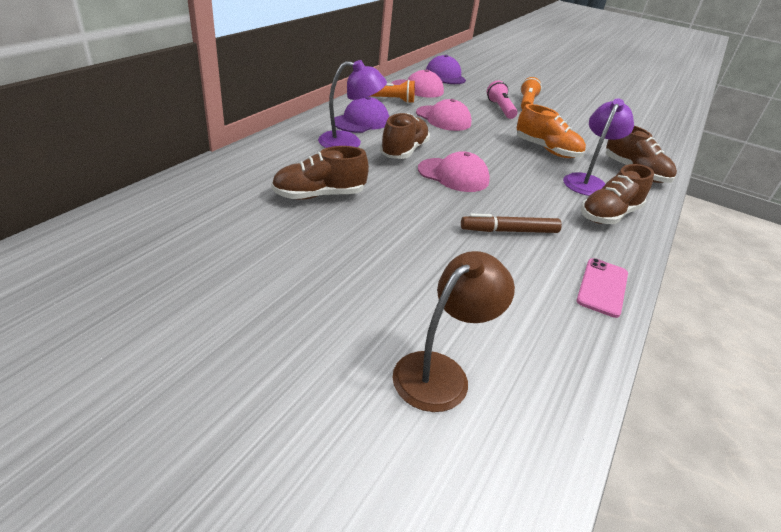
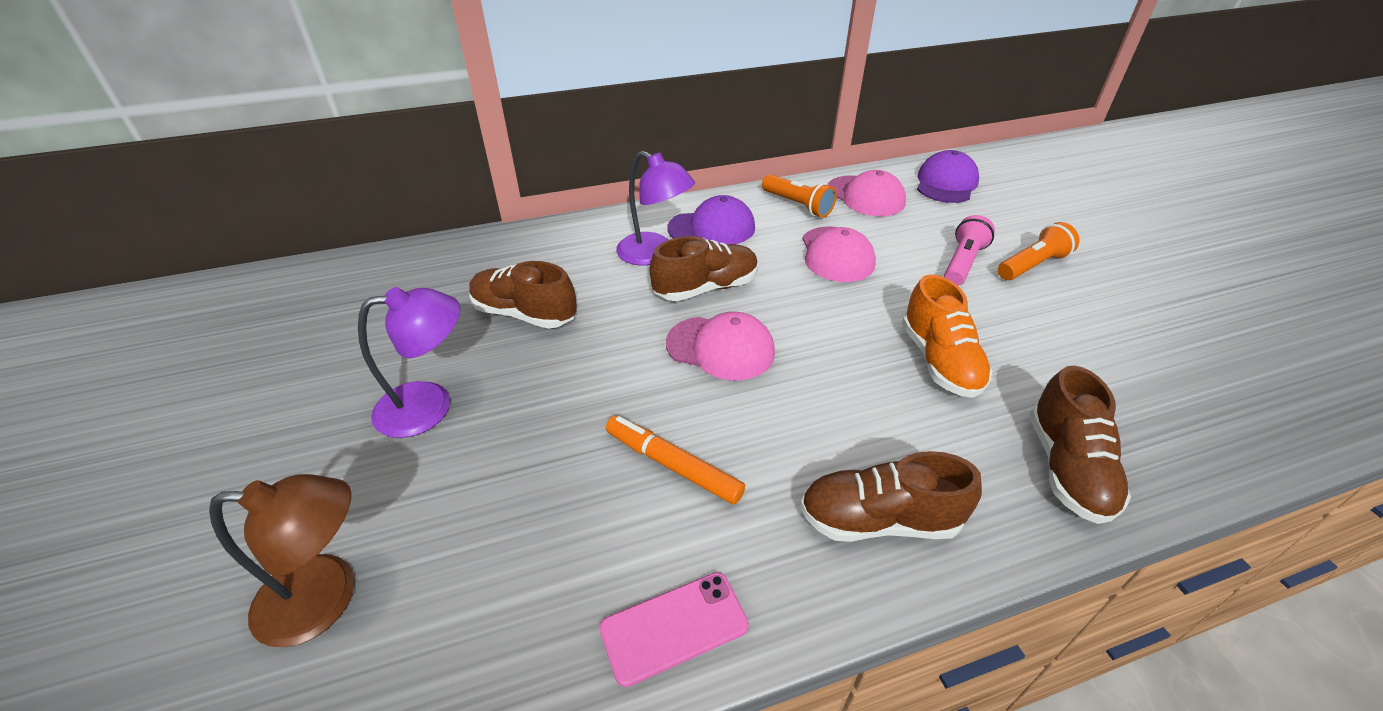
camera: 45 degrees right, 5 degrees up
pink cap [418,151,490,192] -> pink cap turned 45 degrees counterclockwise [666,312,775,381]
brown marker [461,214,562,233] -> orange marker [606,416,745,505]
purple lamp [563,98,634,196] -> purple lamp moved to [358,287,460,438]

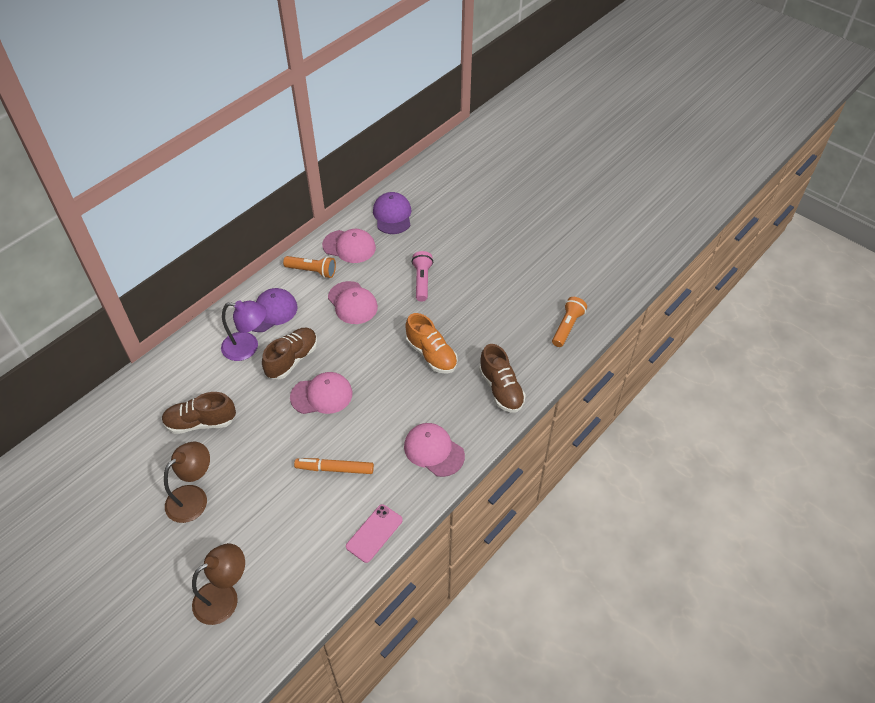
camera: 30 degrees left, 10 degrees up
purple lamp [358,287,460,438] -> brown lamp [164,442,210,523]
brown shoe [800,451,982,542] -> pink cap [404,423,465,477]
orange flashlight [998,222,1079,280] -> orange flashlight moved to [552,297,587,347]

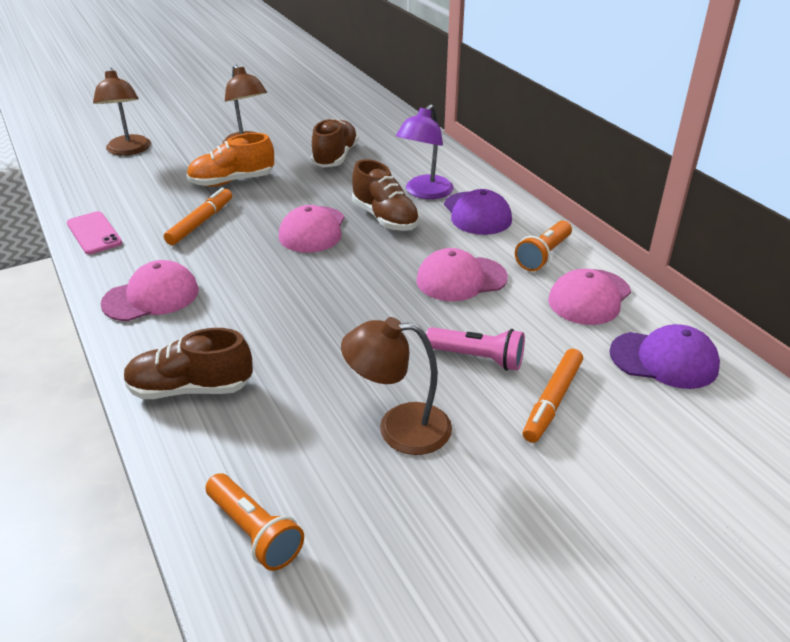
camera: 110 degrees right, 15 degrees down
orange shoe [405,313,458,374] -> orange shoe moved to [186,133,274,187]
none -> brown lamp [341,317,452,455]
none -> orange marker [523,348,583,443]

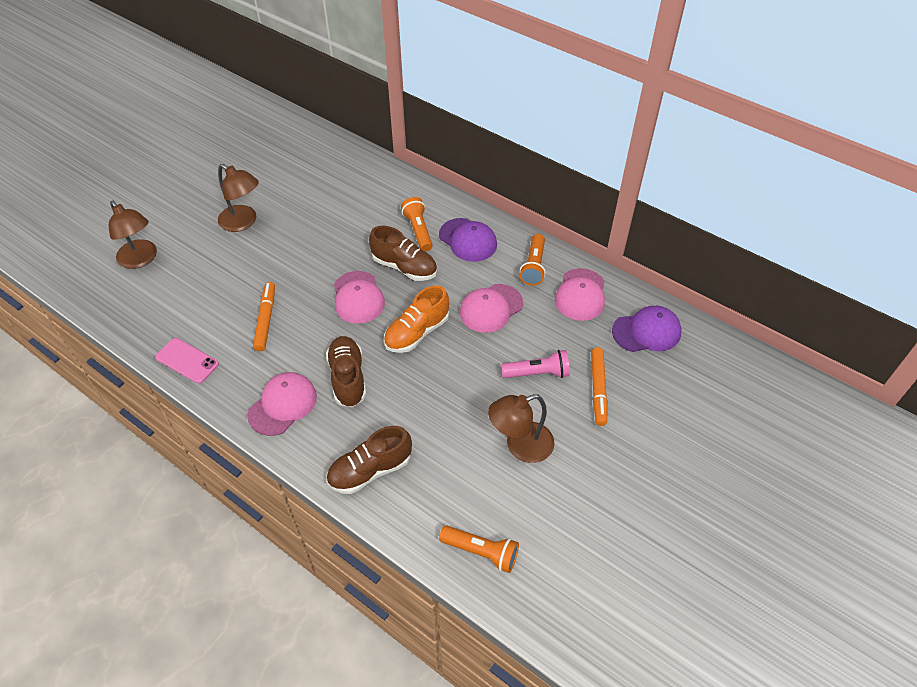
camera: 25 degrees left, 15 degrees up
orange shoe [186,133,274,187] -> orange shoe moved to [384,285,449,353]
brown shoe [311,118,359,167] -> brown shoe moved to [326,336,366,407]
purple lamp [396,104,454,199] -> orange flashlight [401,197,432,251]

